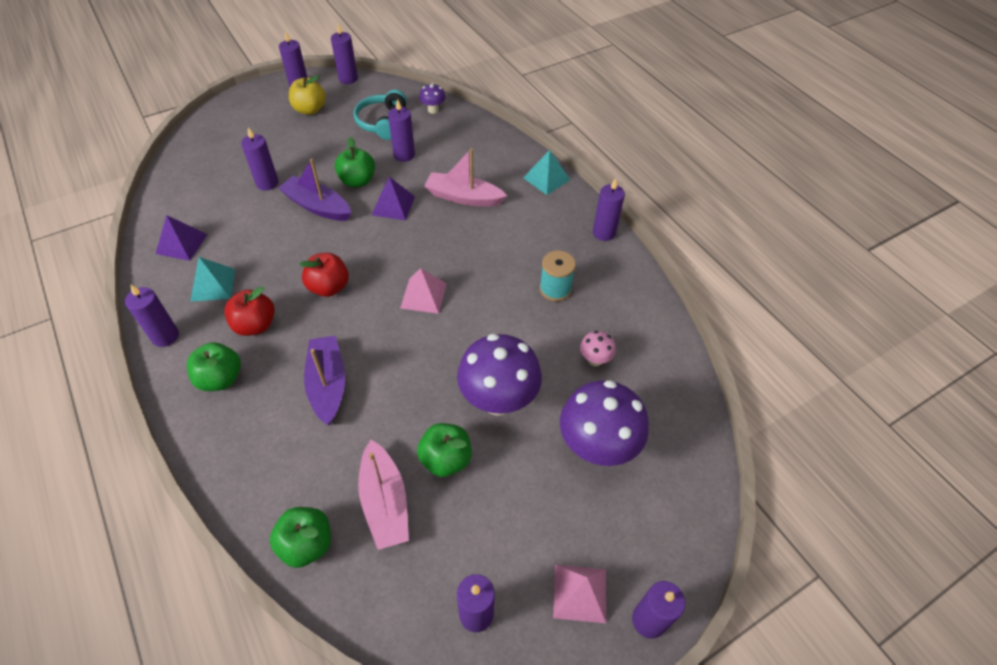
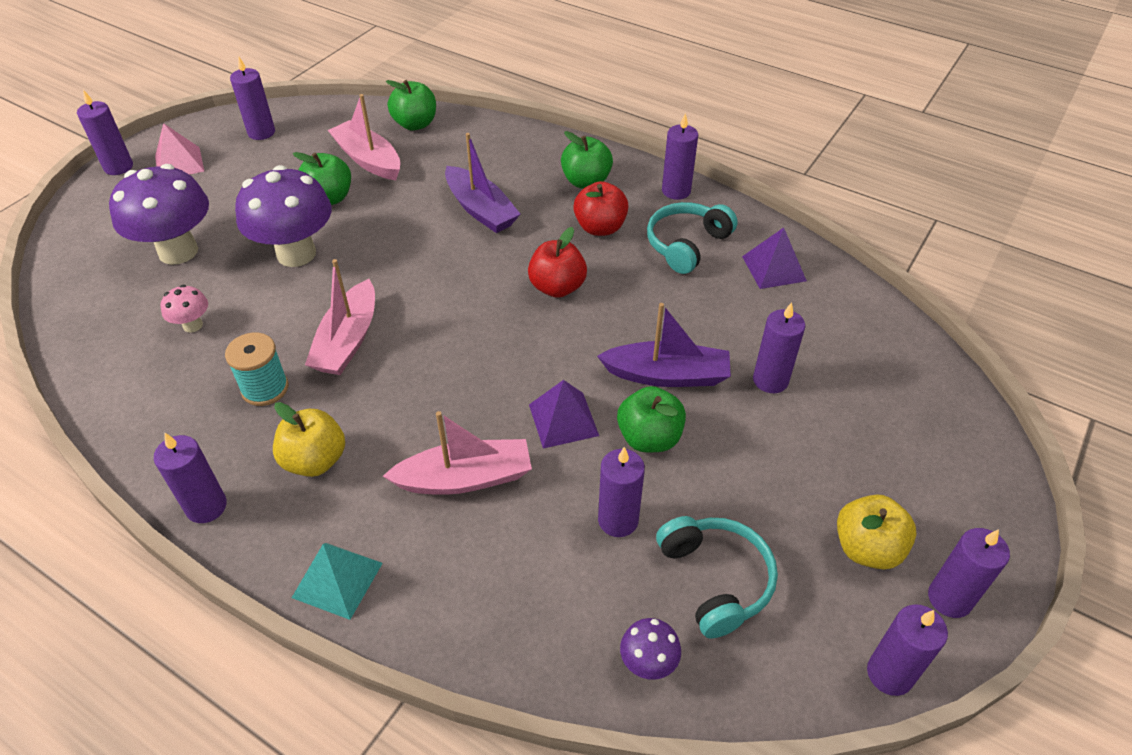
camera: 155 degrees right, 5 degrees down
turquoise pyramid [190,257,235,302] -> turquoise headphones [647,202,738,274]
pink pyramid [400,268,447,314] -> none
none -> yellow apple [273,402,345,477]
none -> pink boat [305,259,375,375]

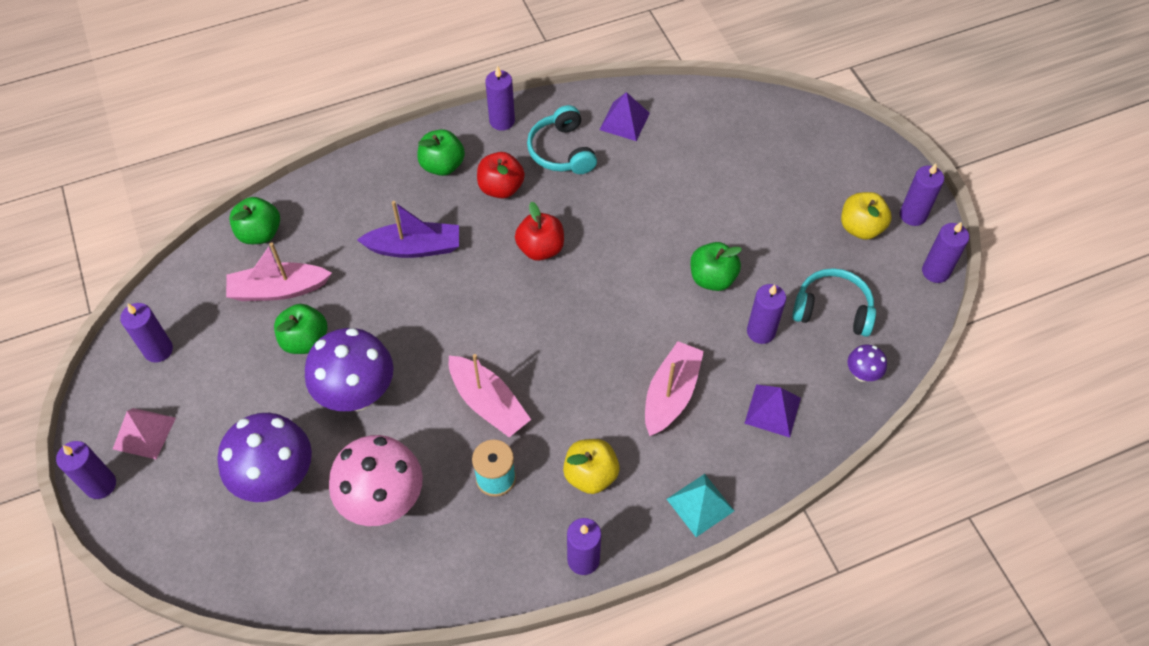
camera: 55 degrees left, 10 degrees up
pink mushroom [160,285,208,333] -> pink mushroom [329,435,423,526], size x2.19
purple pyramid [529,380,599,449] -> purple pyramid moved to [744,384,801,438]
purple boat [597,303,731,387] -> none
purple candle [753,302,805,393] -> none

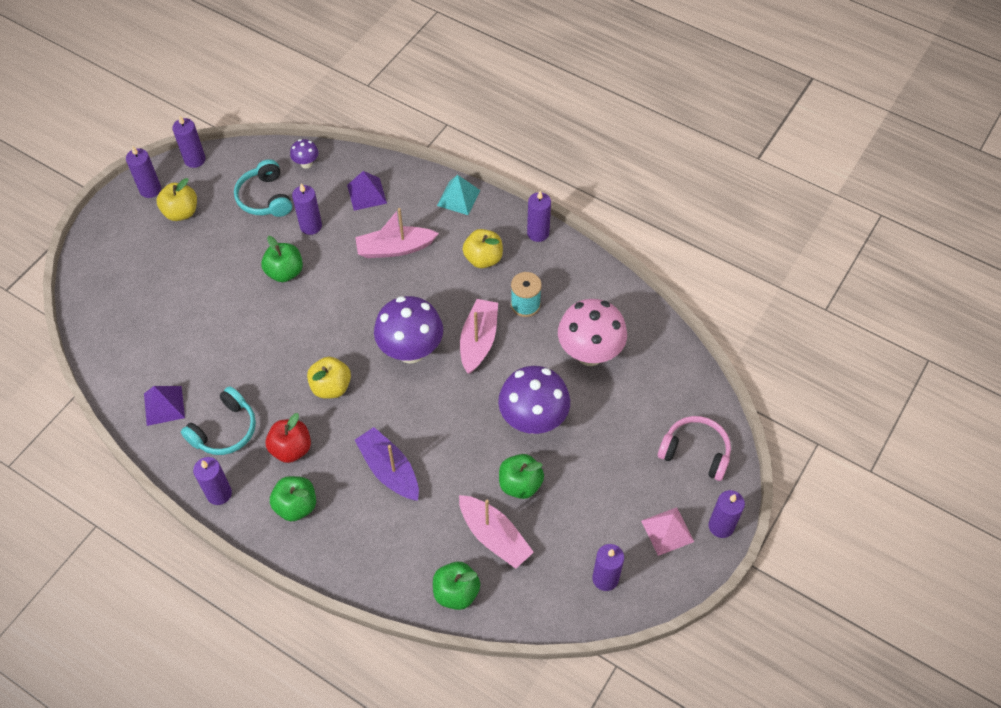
camera: 125 degrees left, 0 degrees up
purple mushroom [217,413,312,502] -> purple mushroom moved to [374,296,443,364]
red apple [515,202,564,261] -> yellow apple [307,357,351,399]
none -> pink headphones [658,416,731,481]

